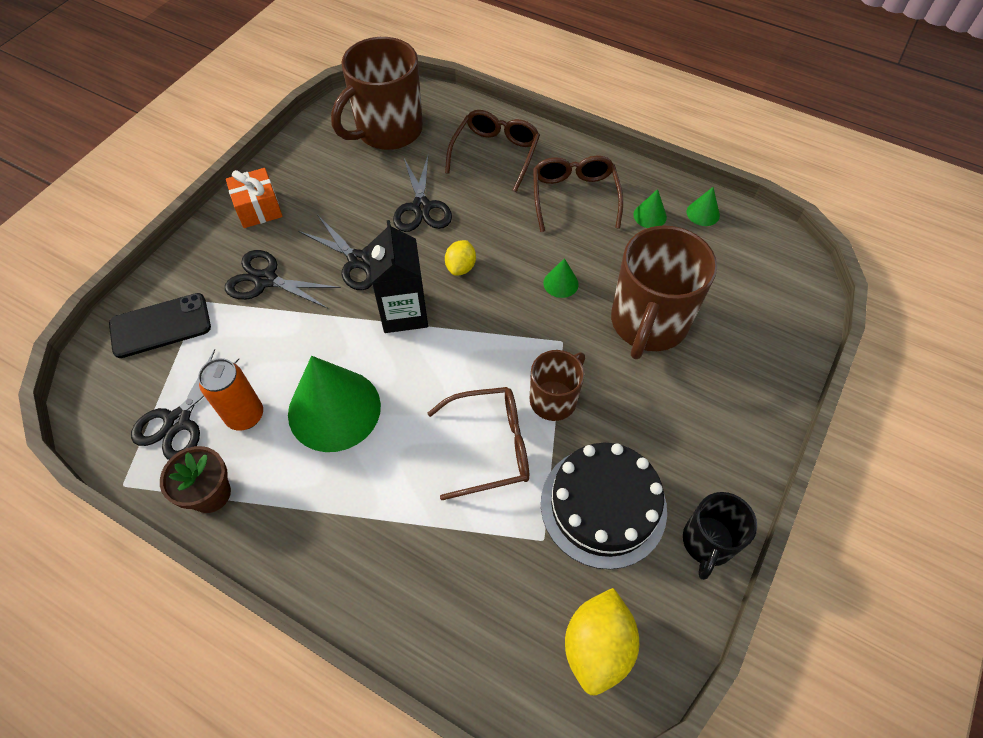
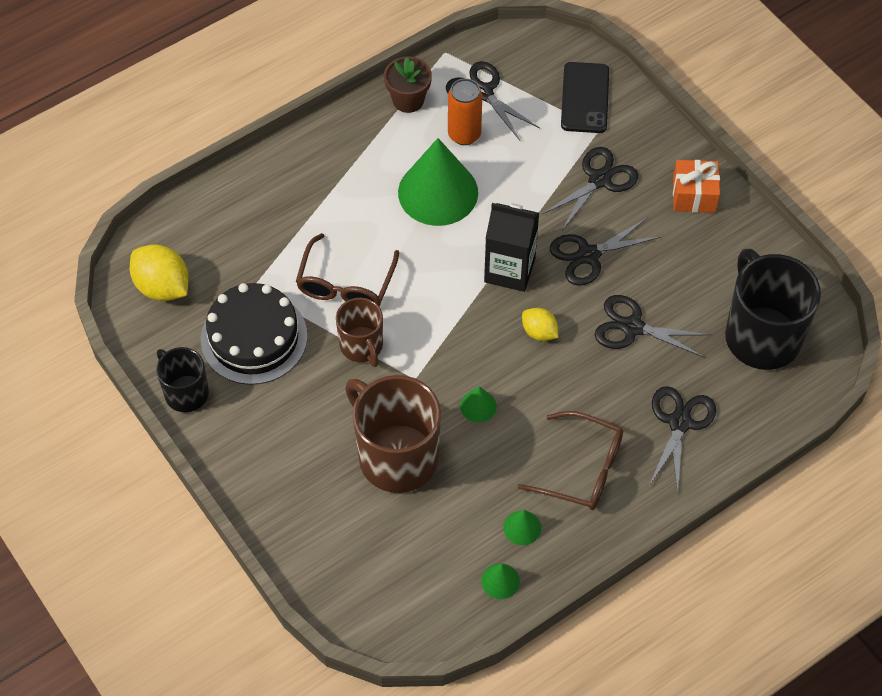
camera: 115 degrees right, 0 degrees up
brown mug [331,37,423,150] -> black mug [725,249,821,370]
brown glasses [445,110,540,192] -> black scissors [649,386,716,493]

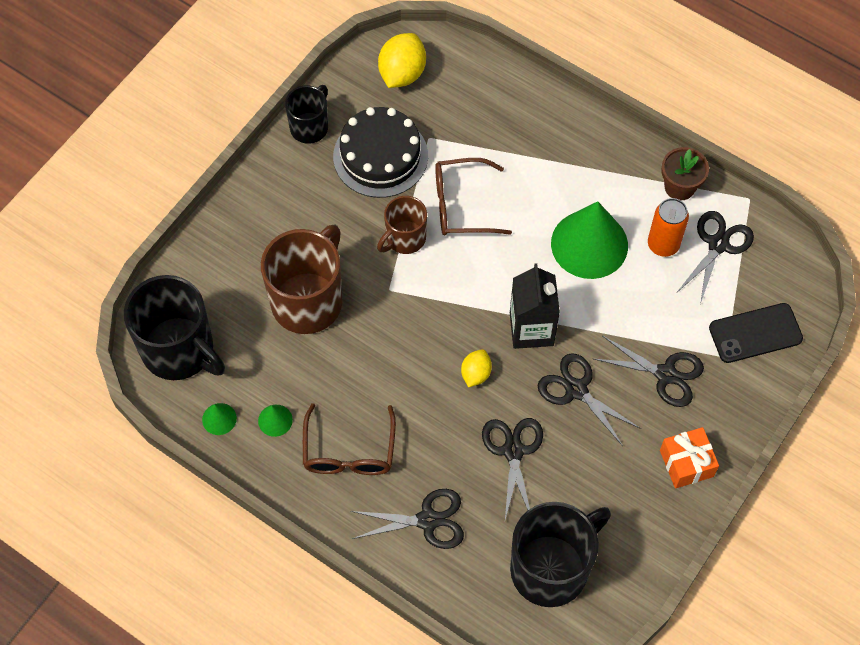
camera: 70 degrees right, 5 degrees up
green cone [460,386,497,422] -> none
none -> black mug [124,275,225,380]

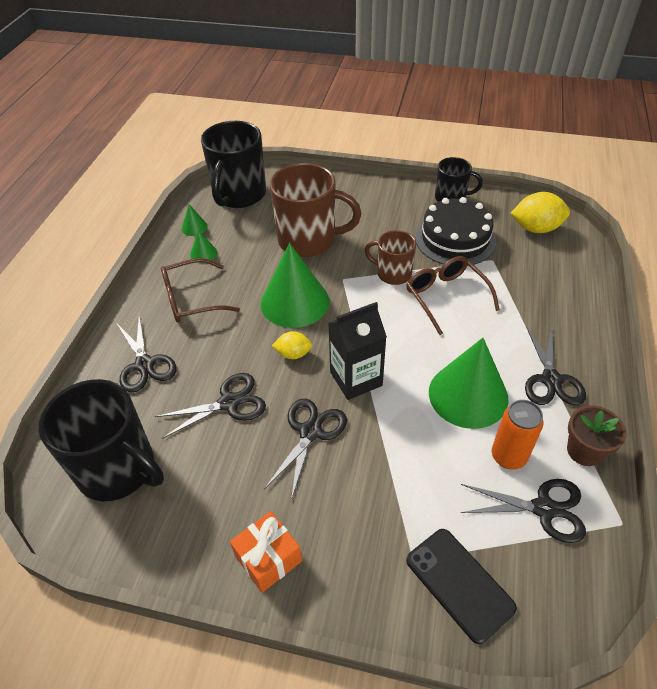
camera: 70 degrees right, 15 degrees down
black scissors [594,336,704,407] -> black scissors moved to [525,326,586,405]
none -> green cone [261,243,329,328]

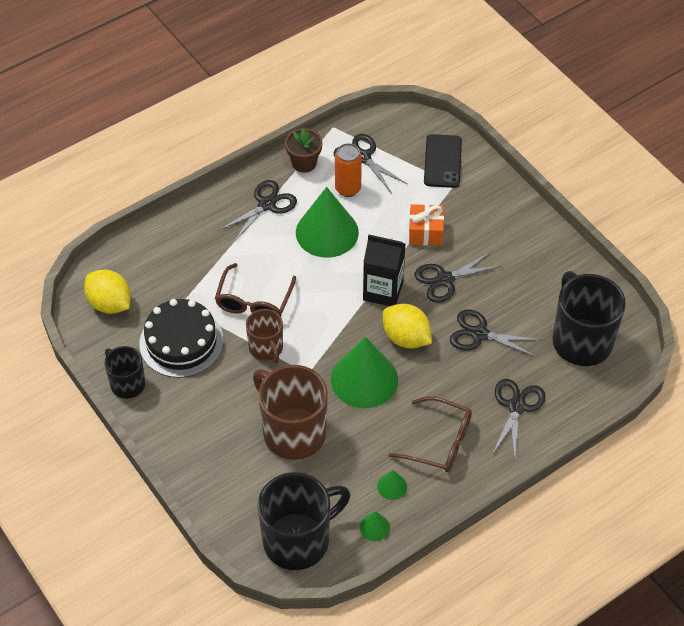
camera: 140 degrees left, 5 degrees up
orange gift [230,511,302,593] -> orange gift moved to [409,204,444,246]
yellow lemon [272,331,312,359] -> yellow lemon [383,304,432,349], size x1.71

